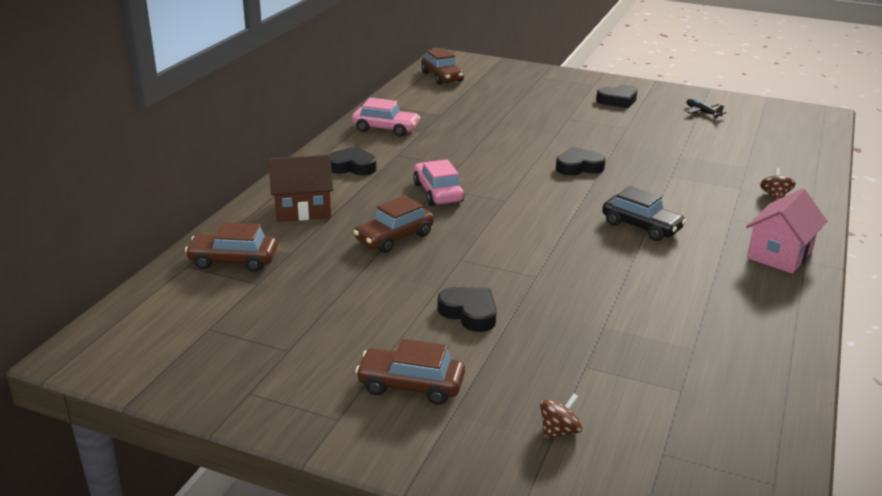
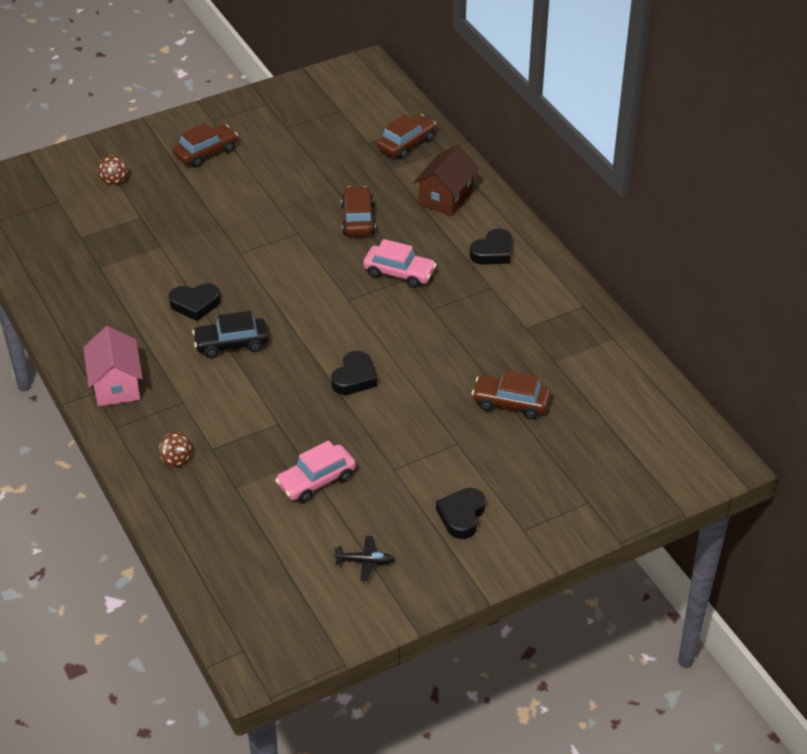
camera: 130 degrees right, 15 degrees up
pink car [352,98,420,137] -> pink car moved to [275,440,356,503]
brown car [421,48,464,85] -> brown car moved to [472,371,551,419]
black heart [437,287,497,332] -> black heart moved to [169,283,221,321]

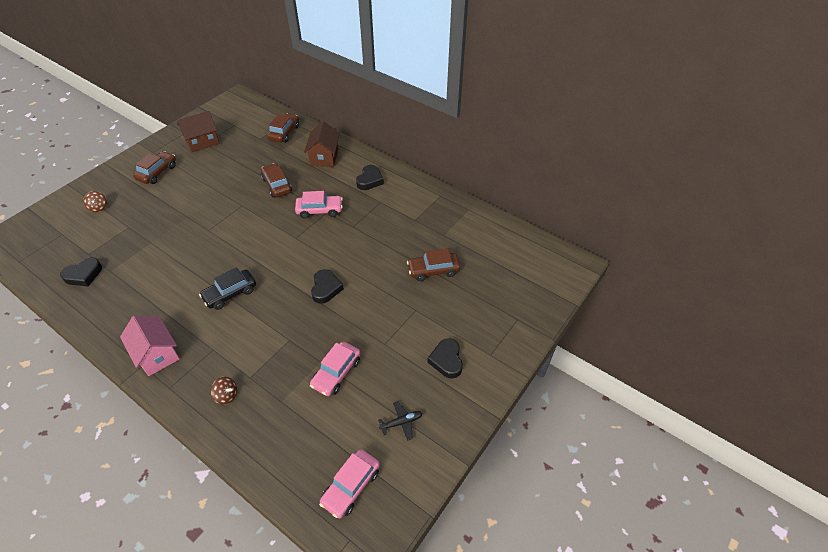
camera: 25 degrees left, 5 degrees up
black heart [169,283,221,321] -> black heart moved to [60,258,102,286]
none -> brown house [177,111,219,152]
none -> pink car [319,449,380,518]

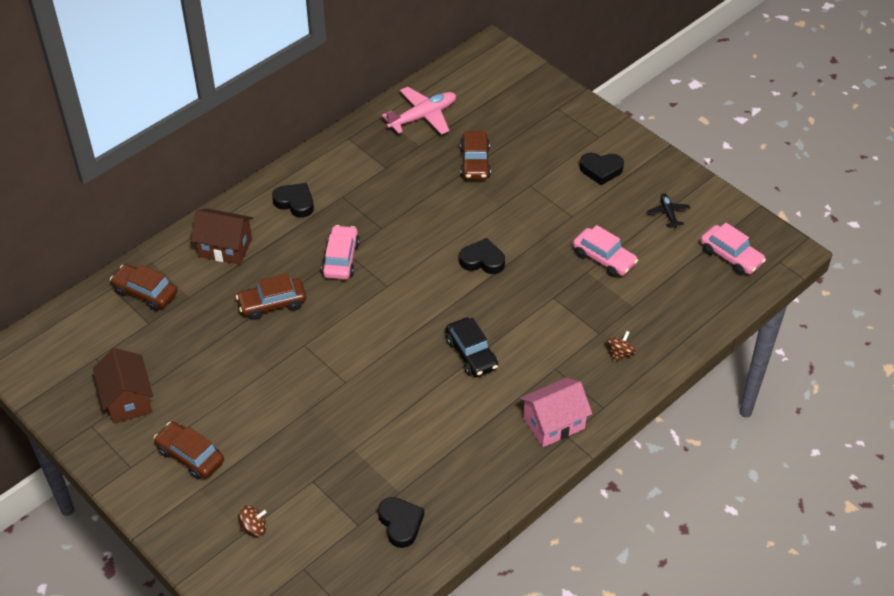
camera: 80 degrees left, 0 degrees up
none -> pink plane [382,87,456,135]

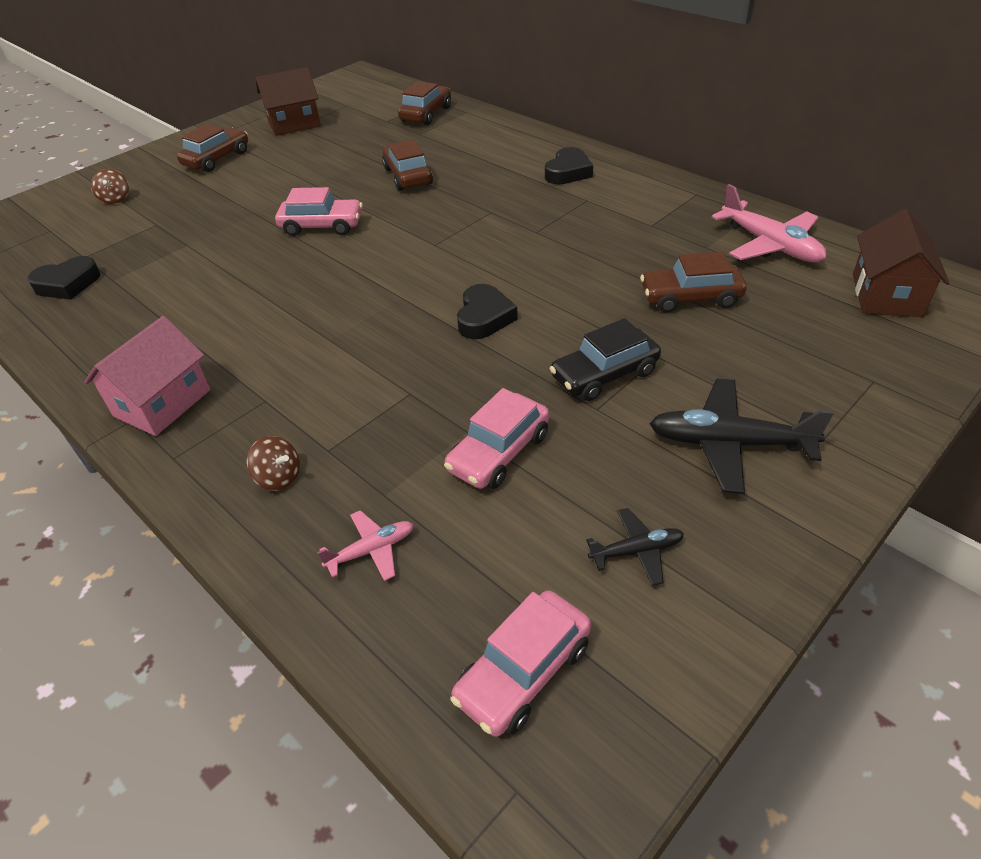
camera: 90 degrees right, 5 degrees down
brown house [191,209,253,265] -> brown house moved to [853,209,949,317]
pink car [322,225,360,280] -> pink car moved to [275,187,363,236]
black car [446,318,498,377] -> black car moved to [549,318,661,401]
pink house [520,378,592,447] -> pink house turned 60 degrees clockwise [84,316,210,436]
black heart [580,153,624,185] -> black plane [649,379,834,494]
none -> pink plane [317,510,414,581]

